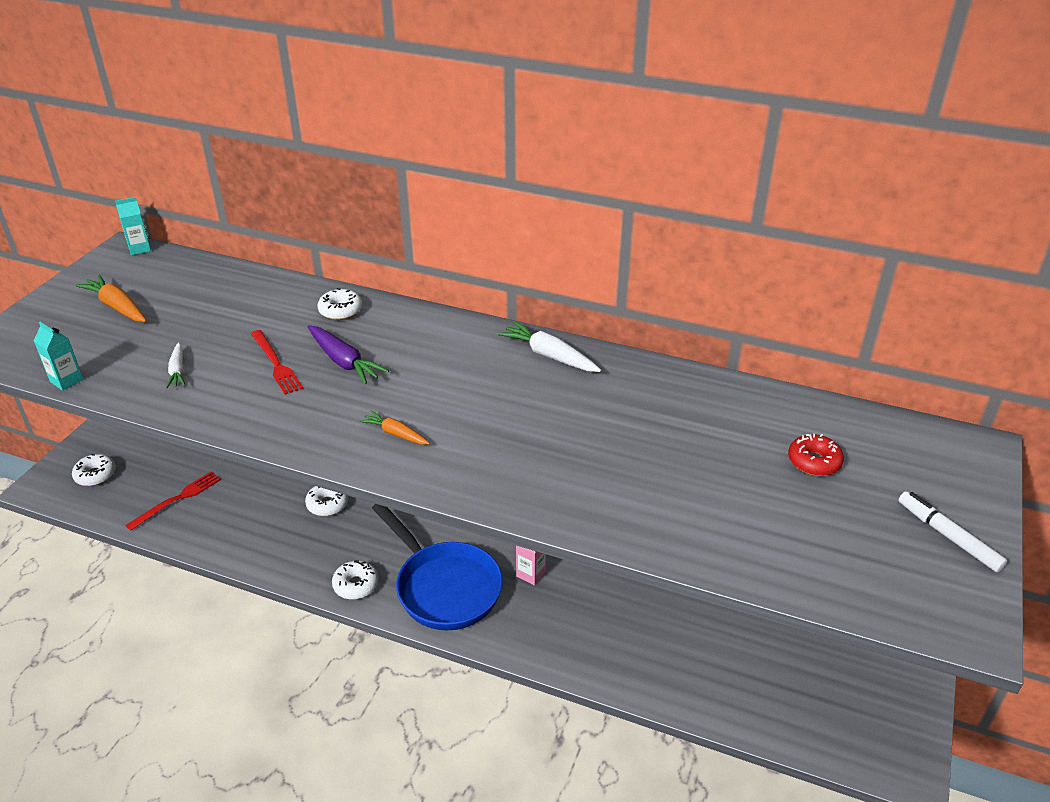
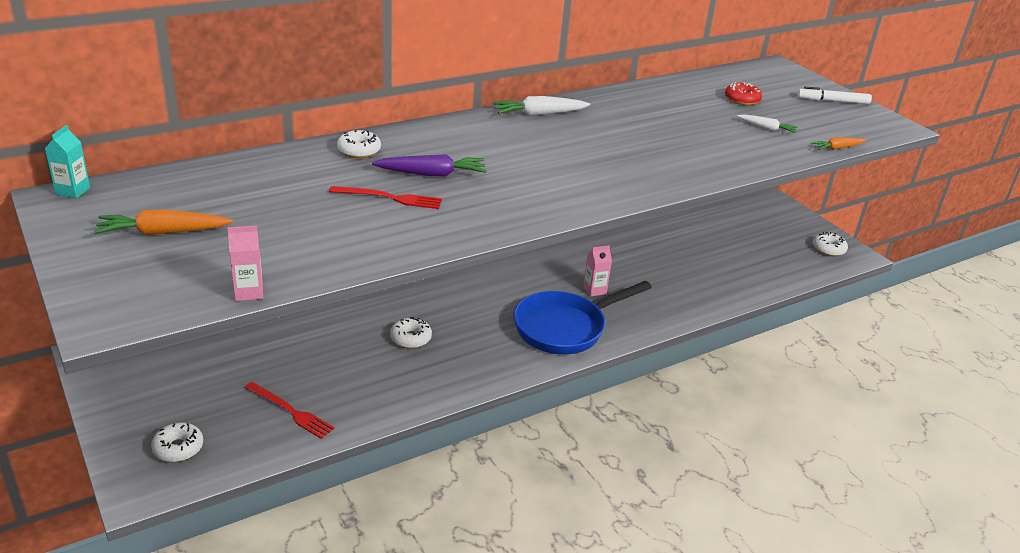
camera: 55 degrees left, 5 degrees down
turquoise carton [34,322,83,391] -> pink carton [228,226,263,301]
red fork [125,472,221,531] -> red fork turned 135 degrees clockwise [245,382,335,439]
white carrot [166,342,185,388] -> white carrot moved to [737,115,798,133]
white donut [332,560,379,600] -> white donut moved to [812,232,848,256]
orange carrot [359,410,430,445] -> orange carrot moved to [811,137,866,150]
blue pan [372,504,503,630] -> blue pan turned 150 degrees clockwise [513,281,652,355]

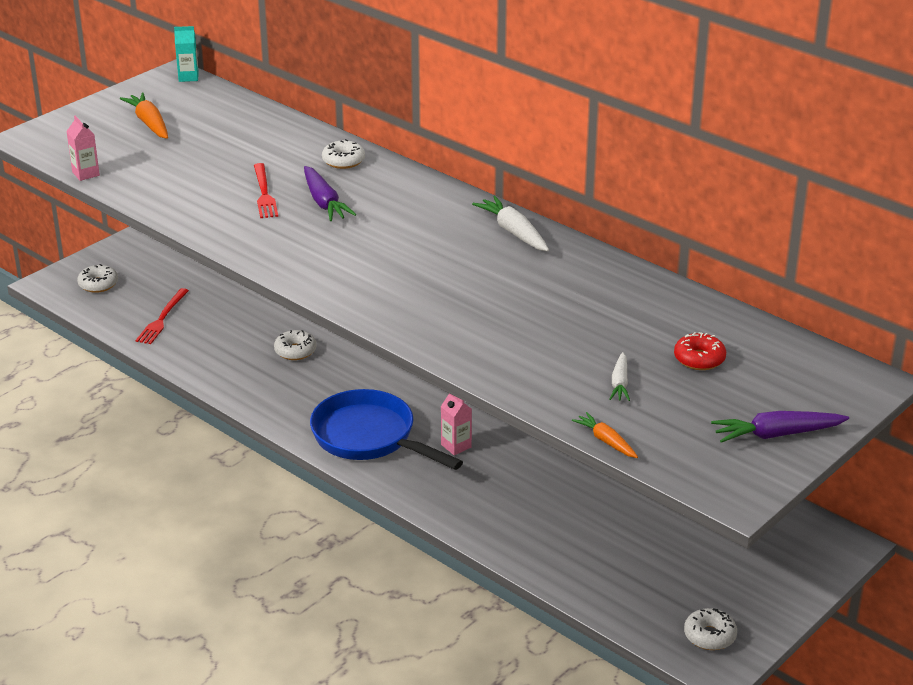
camera: 75 degrees right, 0 degrees up
white marker [797,87,872,104] -> purple carrot [711,411,849,443]

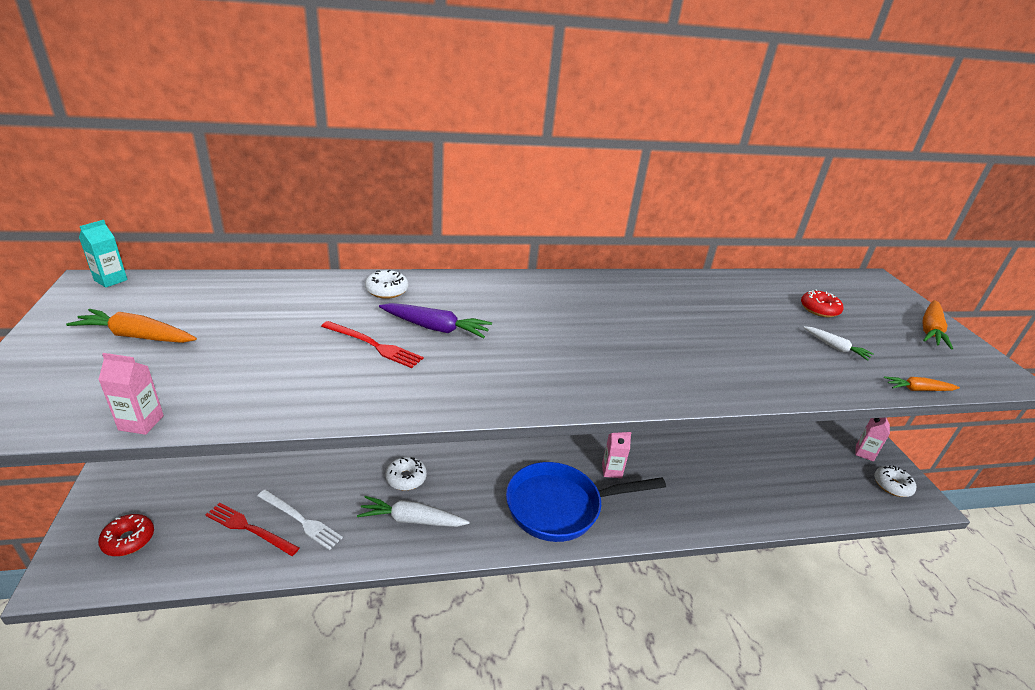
camera: 55 degrees left, 0 degrees up
white donut [77,264,118,293] -> red donut [98,514,154,556]
red fork [136,288,189,344] -> red fork turned 150 degrees clockwise [206,503,299,556]
white carrot [472,196,549,251] -> white carrot moved to [357,496,469,527]
purple carrot [711,411,849,443] -> orange carrot [922,300,953,350]
none -> white fork [258,490,343,550]
none -> pink carton [855,418,890,461]

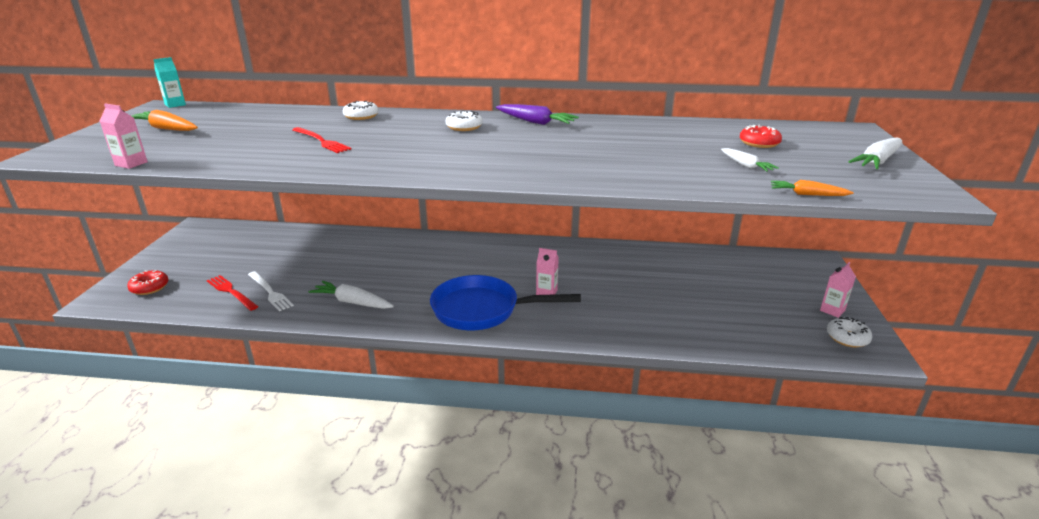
camera: 20 degrees right, 5 degrees down
purple carrot [379,303,492,338] -> purple carrot moved to [496,104,579,125]
white donut [385,457,427,490] -> white donut moved to [446,110,483,131]
orange carrot [922,300,953,350] -> white carrot [848,138,902,169]

